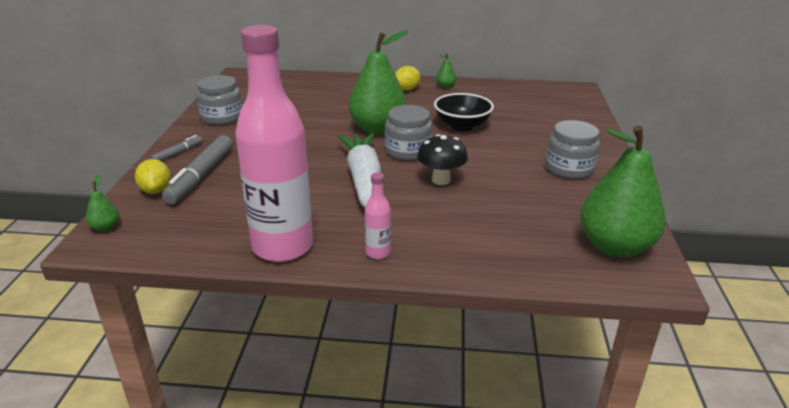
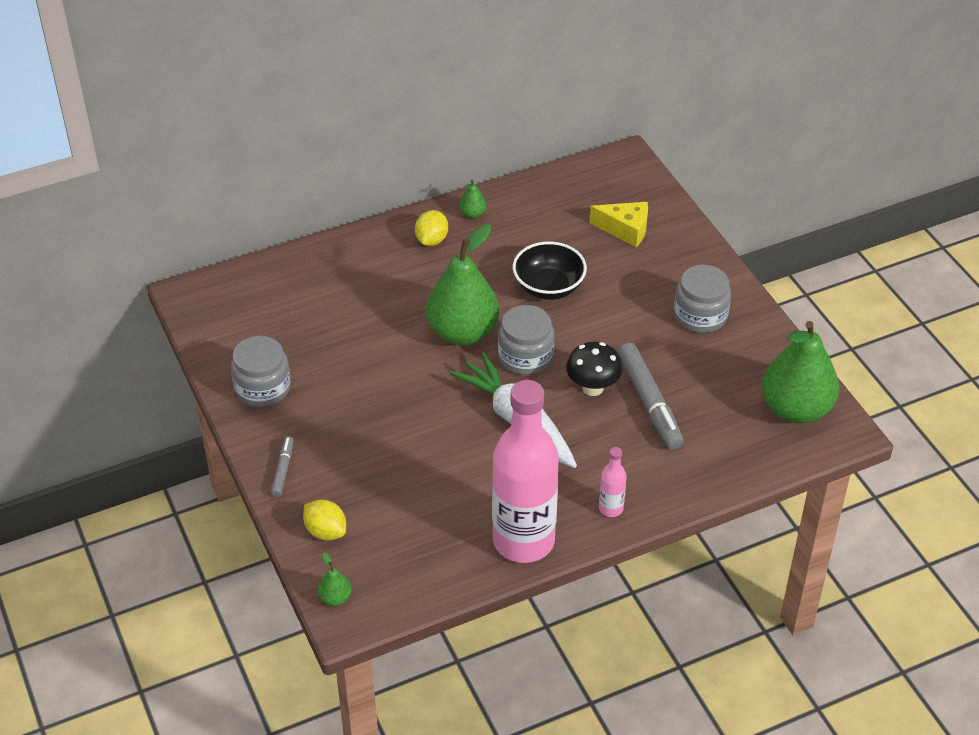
camera: 30 degrees left, 15 degrees up
grey marker [162,135,233,204] -> grey marker moved to [618,343,684,450]
none -> yellow cheese [590,202,648,247]

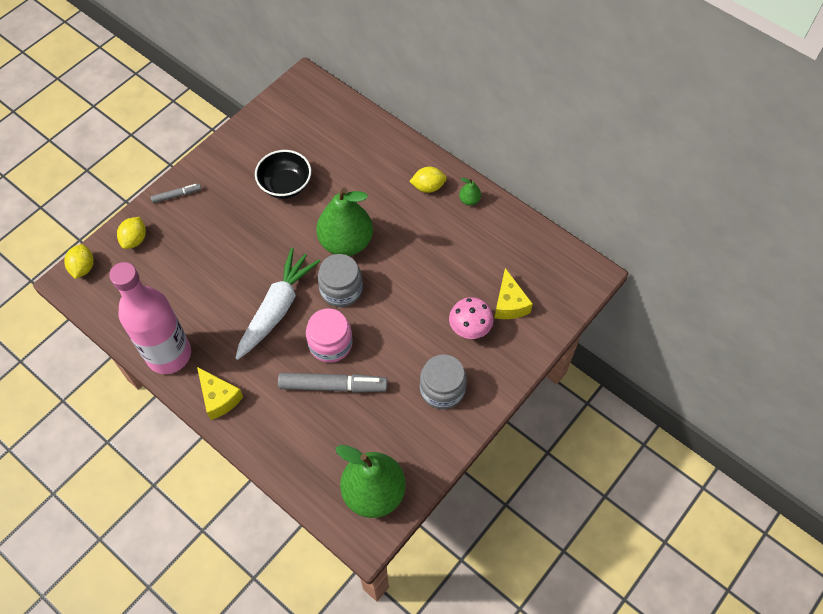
camera: 65 degrees right, 15 degrees up
grey jar [231,336,291,407] -> none
green pear [318,552,352,606] -> yellow lemon [64,244,94,279]
black bowl [513,242,587,300] -> black bowl moved to [255,150,311,199]
black mushroom [566,342,623,396] -> pink jar [306,308,353,363]
pink bottle [599,447,627,517] -> yellow cheese [197,367,243,420]
grey marker [618,343,684,450] -> grey marker turned 135 degrees counterclockwise [278,373,388,393]
none -> pink mushroom [449,297,493,339]

